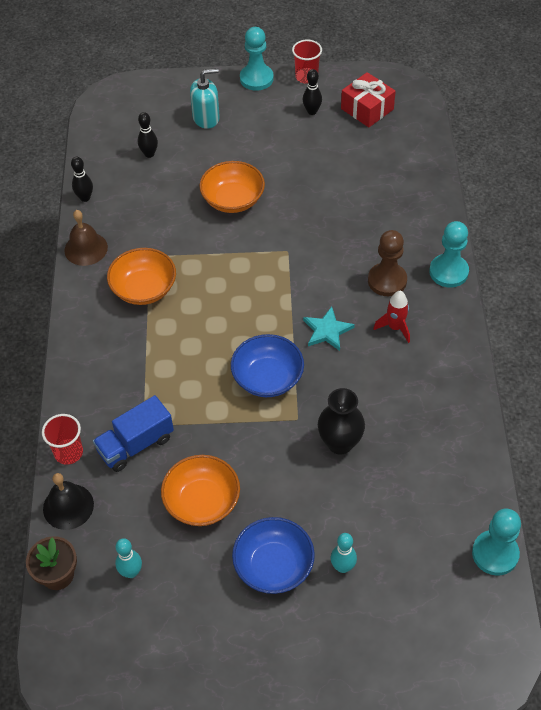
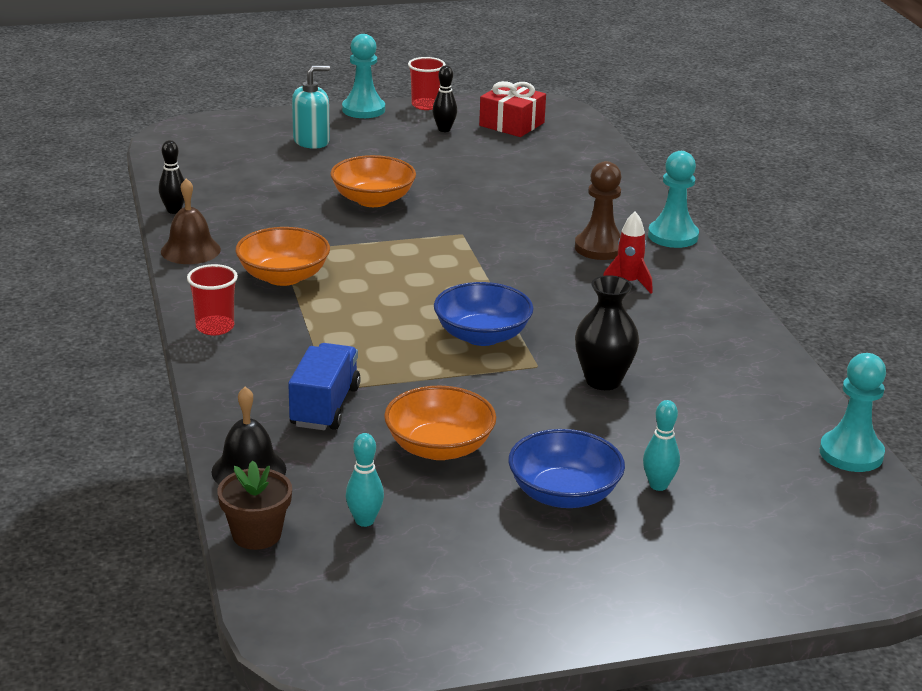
camera: 15 degrees left, 25 degrees down
red cup [42,414,83,465] -> red cup moved to [187,264,238,335]
blue truck [93,395,174,472] -> blue truck turned 150 degrees clockwise [288,343,361,430]
black bowling pin [138,112,158,158] -> none
turquoise star [303,306,355,351] -> none

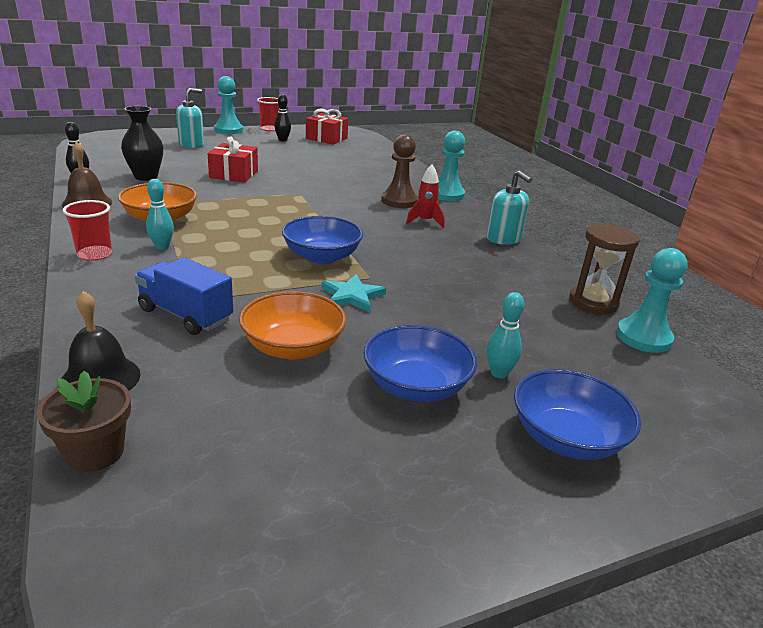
camera: 10 degrees left, 0 degrees up
blue truck [288,343,361,430] -> blue truck turned 60 degrees counterclockwise [135,257,233,335]
orange bowl [330,155,416,207] -> red gift [207,136,258,183]
turquoise bowling pin [346,433,384,527] -> turquoise bowling pin moved to [146,179,174,250]
black vase [575,275,639,390] -> black vase moved to [121,106,163,181]
none -> turquoise star [322,274,386,312]
none -> turquoise soap dispenser [487,170,532,245]
none -> blue bowl [514,369,641,460]
none -> brown hourglass [569,224,639,314]

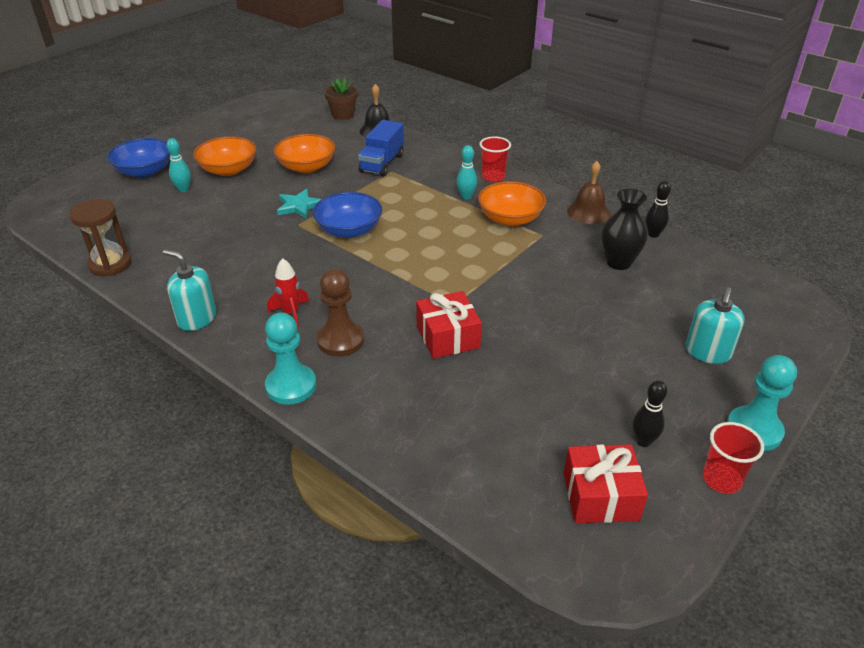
camera: 155 degrees right, 10 degrees up
blue truck [135,257,233,335] -> blue truck turned 105 degrees clockwise [358,120,404,176]
red gift [207,136,258,183] -> red gift moved to [416,291,482,359]
blue bowl [364,325,477,402] -> orange bowl [193,137,256,176]
turquoise pawn [616,248,688,353] -> none

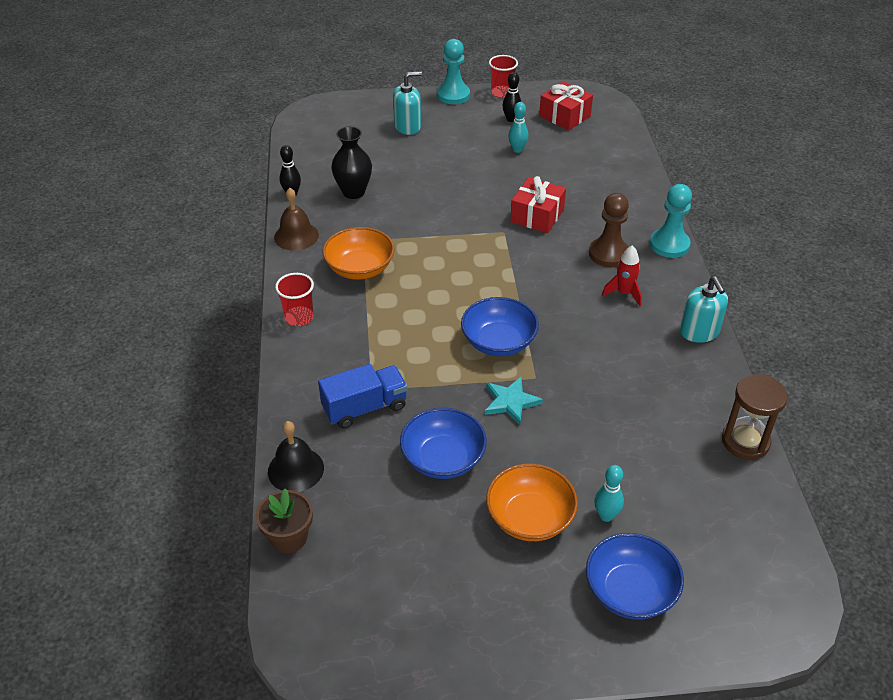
camera: 135 degrees left, 5 degrees up
orange bowl [274,134,335,173] -> blue bowl [400,408,487,479]
turquoise bowling pin [456,145,477,200] -> turquoise bowling pin moved to [508,102,528,153]

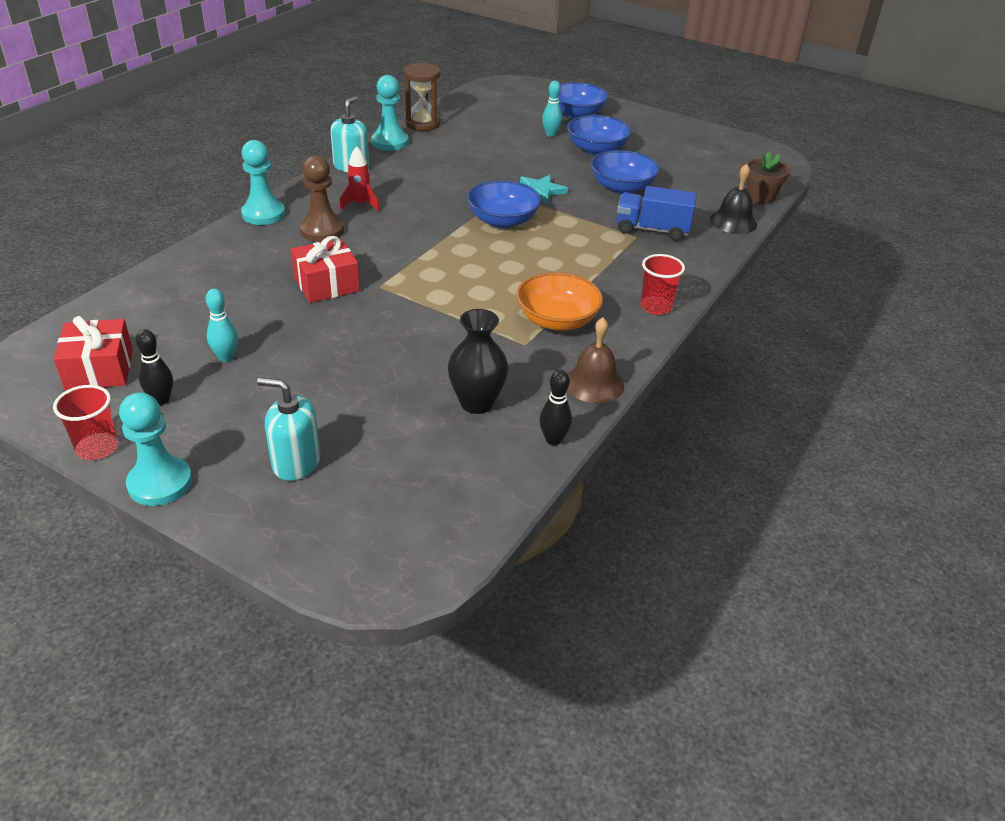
camera: 145 degrees left, 5 degrees down
orange bowl [486,464,578,541] -> blue bowl [567,115,632,155]
none -> turquoise pawn [371,75,409,151]

